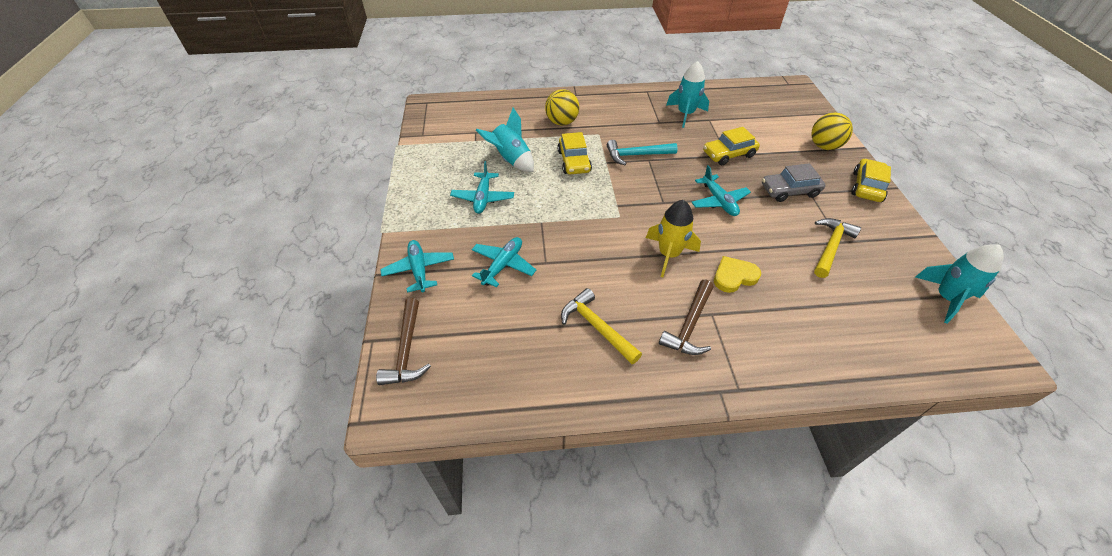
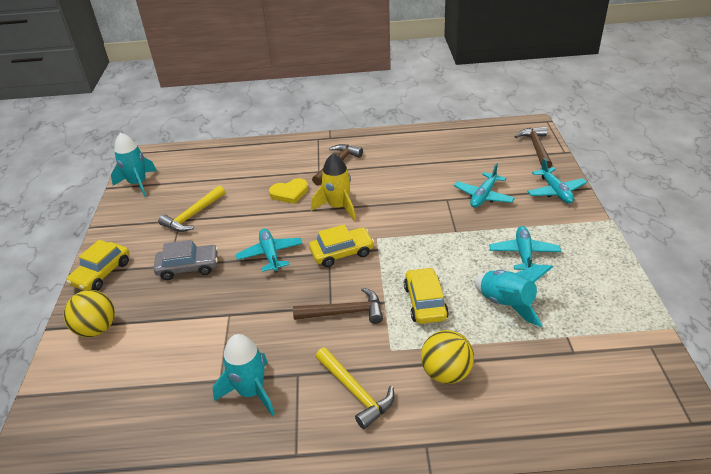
camera: 175 degrees left, 10 degrees down
yellow hammer [561,288,642,364] -> yellow hammer moved to [315,347,395,429]
turquoise hammer [607,140,678,165] -> brown hammer [293,287,383,324]
yellow car [703,127,760,165] -> yellow car moved to [309,225,374,267]

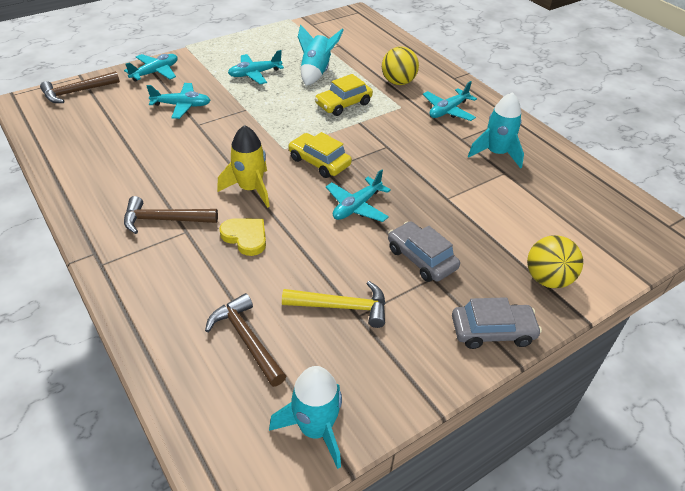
camera: 125 degrees left, 5 degrees up
yellow car [67,240,129,291] -> grey car [452,297,542,349]
brown hammer [293,287,383,324] -> brown hammer moved to [205,293,286,387]
yellow hammer [315,347,395,429] -> turquoise plane [423,81,477,121]

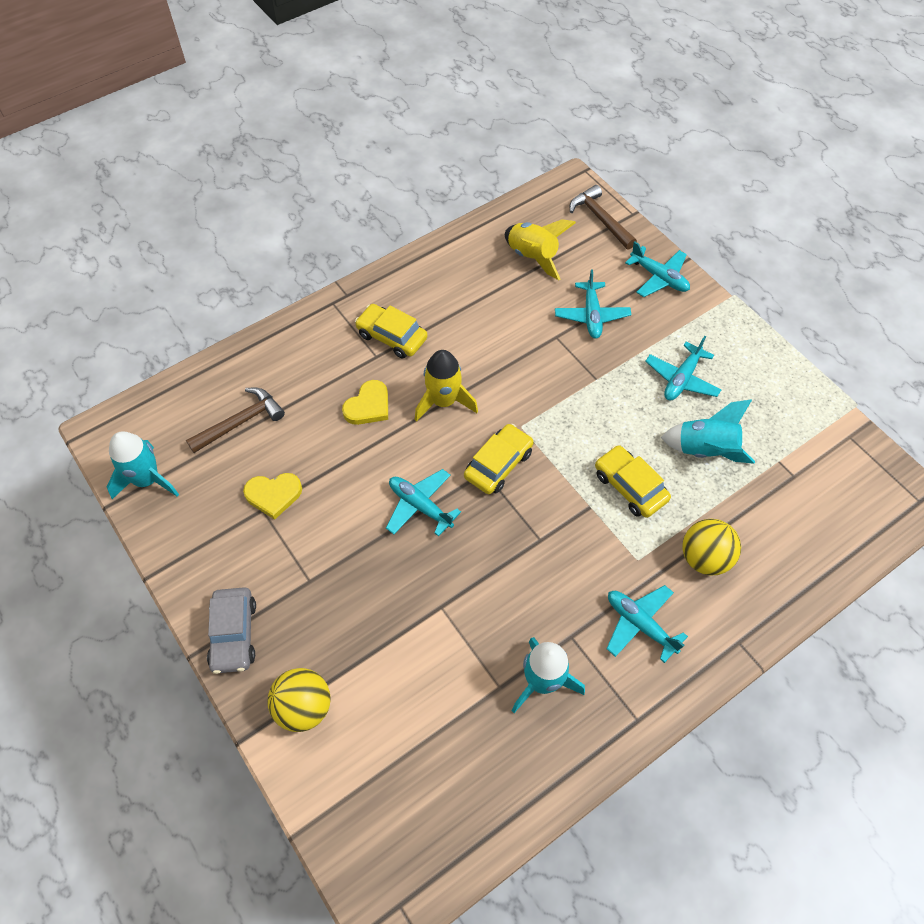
camera: 90 degrees right, 15 degrees up
brown hammer [124,196,218,234] -> yellow car [355,304,428,358]
turquoise plane [228,50,284,84] -> turquoise plane turned 120 degrees counterclockwise [645,336,722,400]
yellow hammer [282,281,386,328] -> yellow heart [243,473,302,520]
grey car [388,221,460,282] -> none
none -> yellow rocket [505,219,576,280]

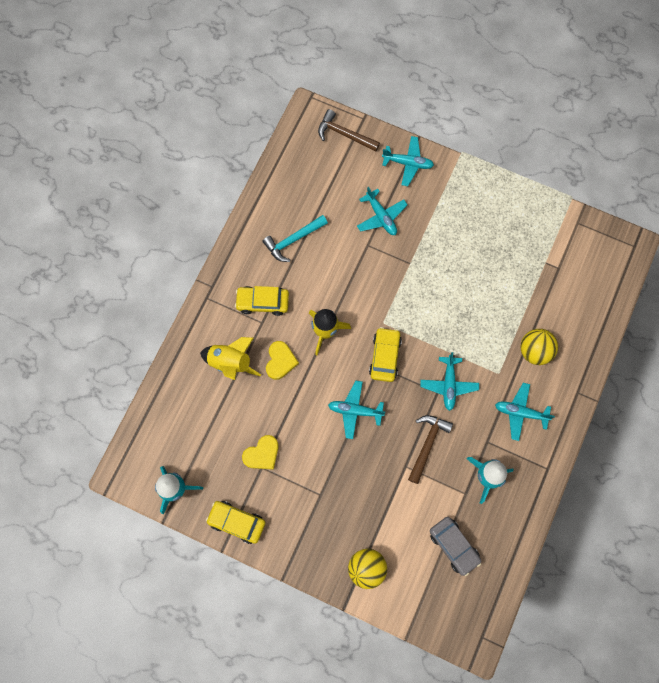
camera: 30 degrees left, 15 degrees up
brown hammer [186,388,285,453] -> brown hammer moved to [408,415,453,484]
grey car [207,587,256,674] -> grey car moved to [430,517,481,576]
yellow rocket [505,219,576,280] -> yellow rocket moved to [200,337,261,380]
yellow car [595,445,671,518] -> yellow car moved to [206,501,266,544]
turquoise plane [645,336,722,400] -> turquoise plane moved to [420,352,479,411]
turquoise rocket [661,399,755,464] -> none
none -> turquoise hammer [262,215,328,262]

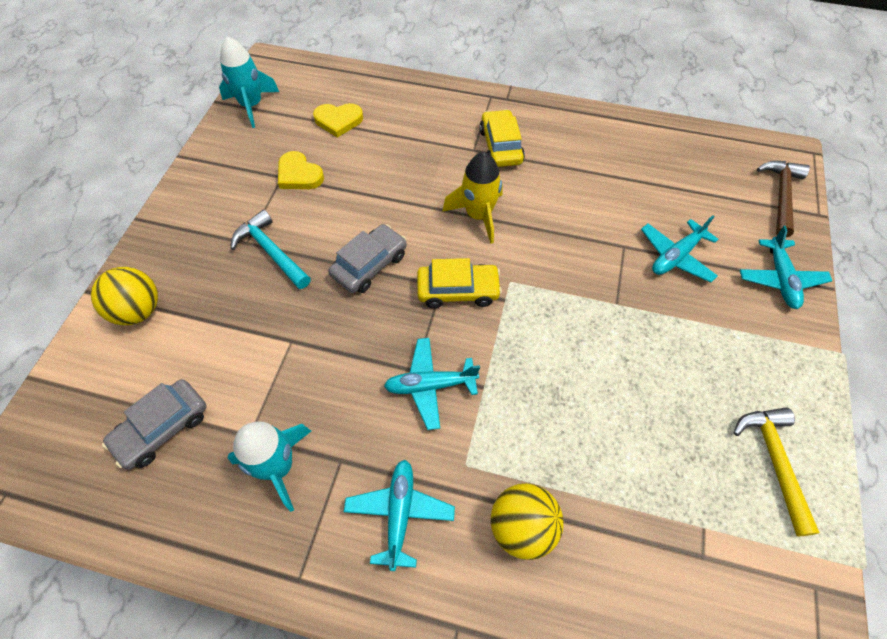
camera: 80 degrees right, 15 degrees down
yellow rocket [200,337,261,380] -> none
yellow car [206,501,266,544] -> none
turquoise hammer [262,215,328,262] -> turquoise hammer moved to [231,210,311,289]
yellow heart [266,341,299,380] -> yellow heart moved to [313,103,363,138]
turquoise plane [328,380,385,439] -> grey car [328,224,407,293]
brown hammer [408,415,453,484] -> none
none -> yellow hammer [734,407,820,536]

